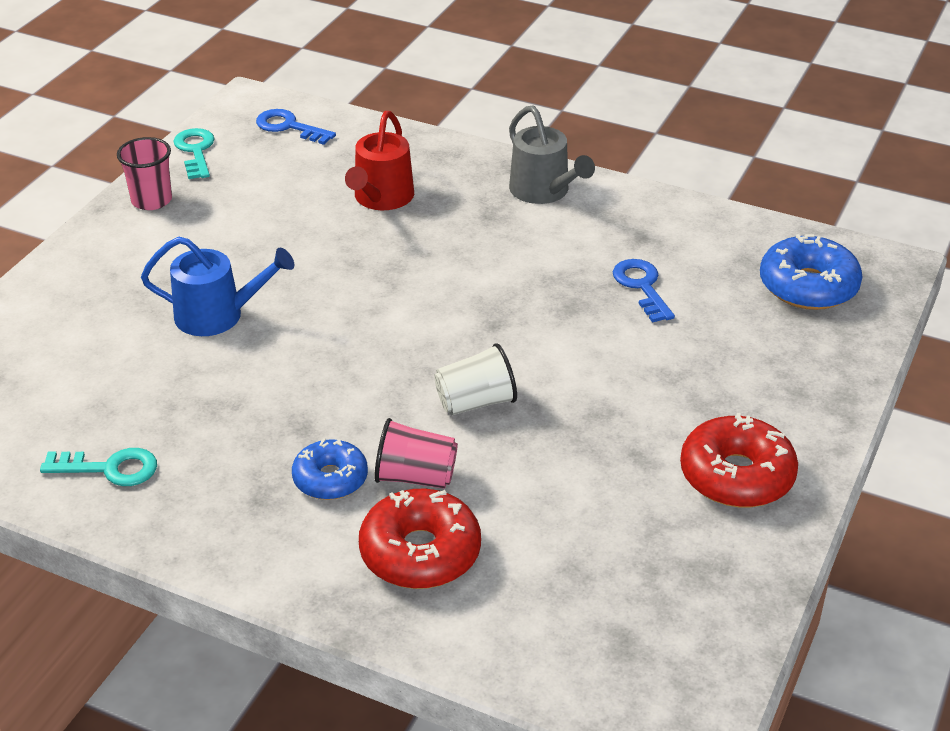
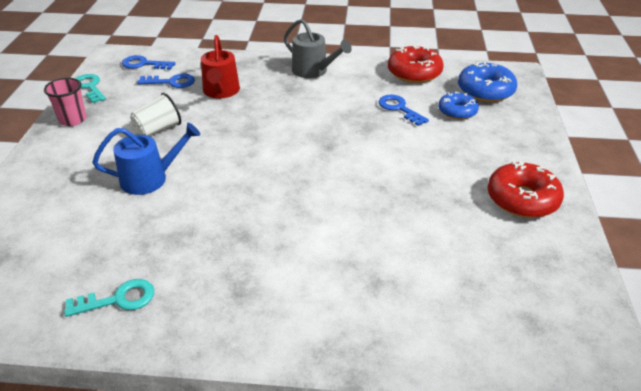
camera: 20 degrees left, 0 degrees up
blue donut [292,438,368,500] -> blue donut moved to [438,91,479,120]
red donut [359,489,481,589] -> red donut moved to [388,44,444,83]
pink cup [374,418,458,489] -> none
white cup [434,343,517,415] -> white cup moved to [130,93,181,136]
none -> blue key [137,74,195,88]

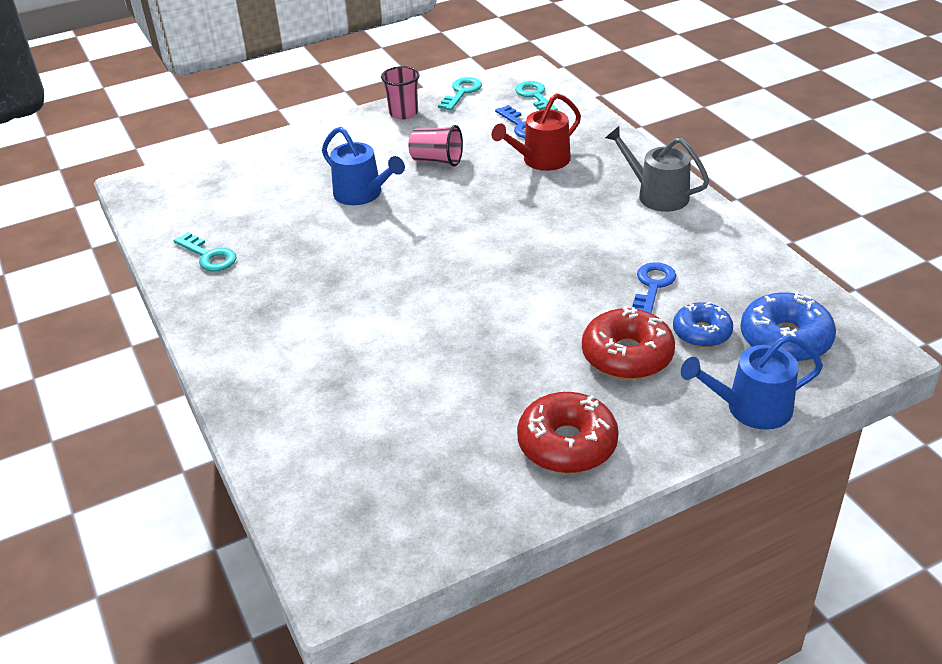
camera: 60 degrees right, 0 degrees up
blue key [122,55,176,70] -> turquoise key [515,81,558,111]
white cup [130,93,181,136] -> pink cup [408,125,463,167]
grey watering can [284,19,352,78] -> grey watering can turned 120 degrees clockwise [605,126,709,212]
red donut [388,44,444,83] -> red donut moved to [582,306,675,379]
none -> blue watering can [681,335,823,430]

